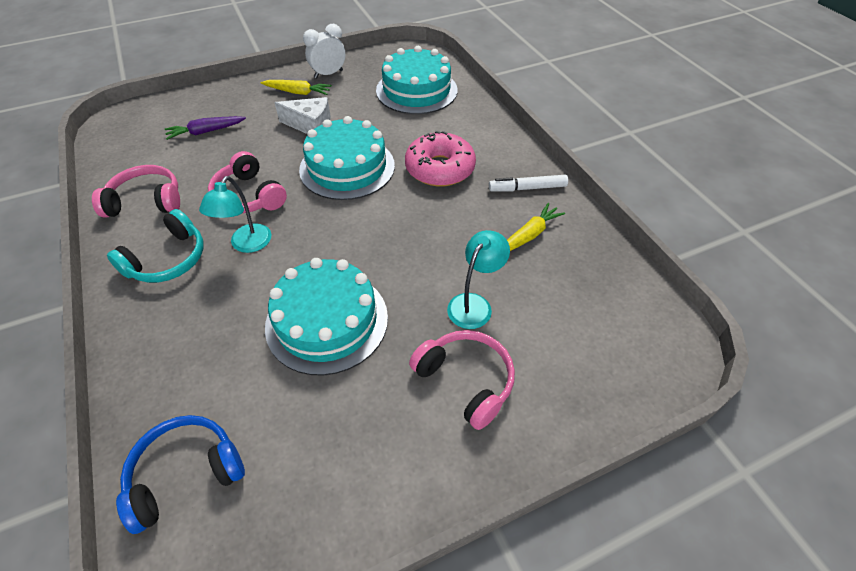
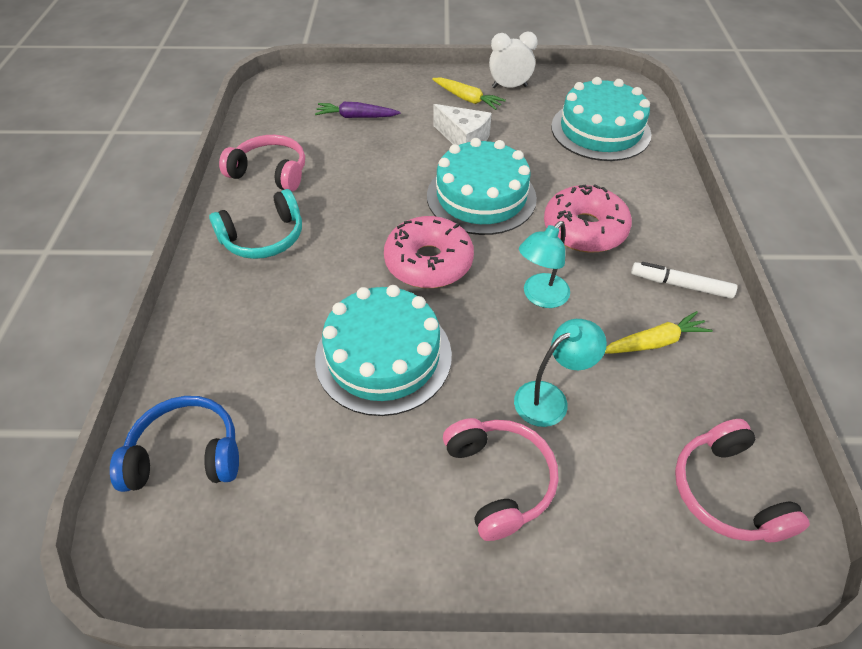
camera: 25 degrees right, 0 degrees up
turquoise lamp [199,176,272,253] -> turquoise lamp moved to [519,221,570,308]
pink headphones [208,151,287,213] -> pink headphones moved to [675,419,810,542]
none -> pink donut [384,216,474,288]

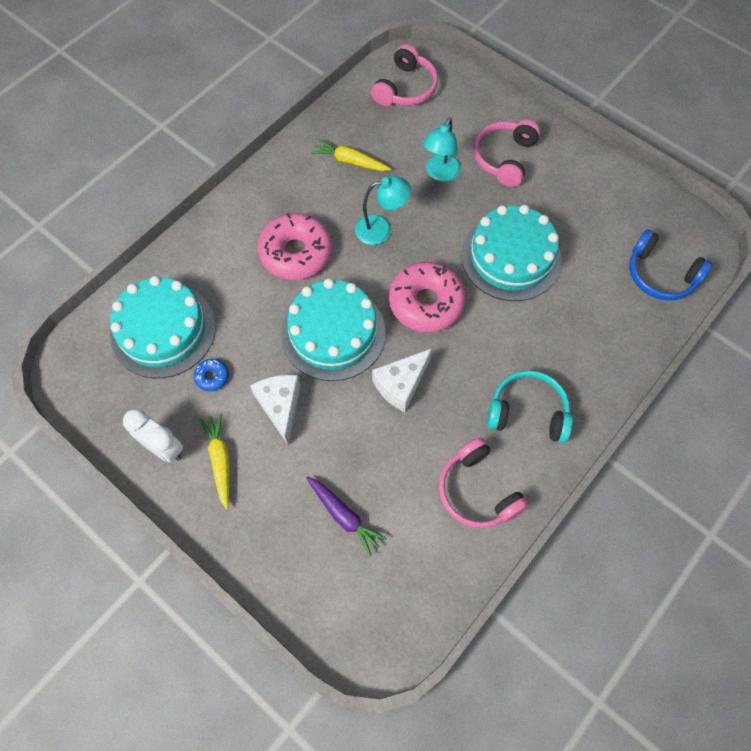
camera: 140 degrees left, 15 degrees up
turquoise lamp [514,319,607,427] -> turquoise lamp turned 75 degrees counterclockwise [423,118,461,182]
white marker [631,262,737,299] -> none
none -> blue donut [194,359,229,391]
none -> white cheese [372,348,432,412]

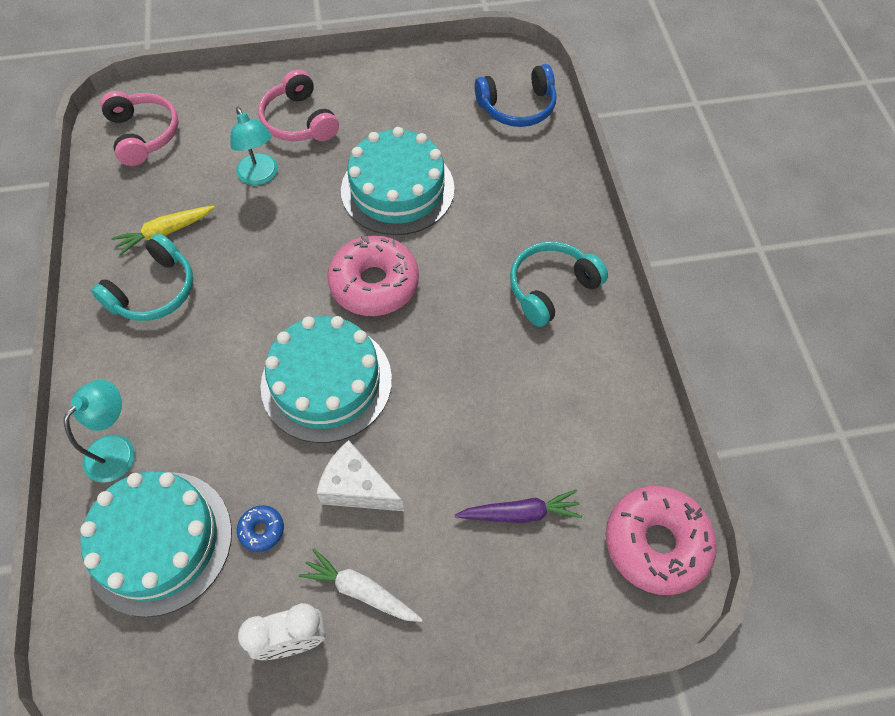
camera: 50 degrees left, 5 degrees down
yellow carrot [199,413,229,510] -> white carrot [299,549,423,622]
pink donut [258,213,332,280] -> pink donut moved to [606,486,717,595]
turquoise lamp [355,176,411,245] -> turquoise lamp moved to [64,380,135,483]
white cheese [372,348,432,412] -> none
pink headphones [439,438,529,528] -> none
none -> turquoise headphones [91,233,193,321]

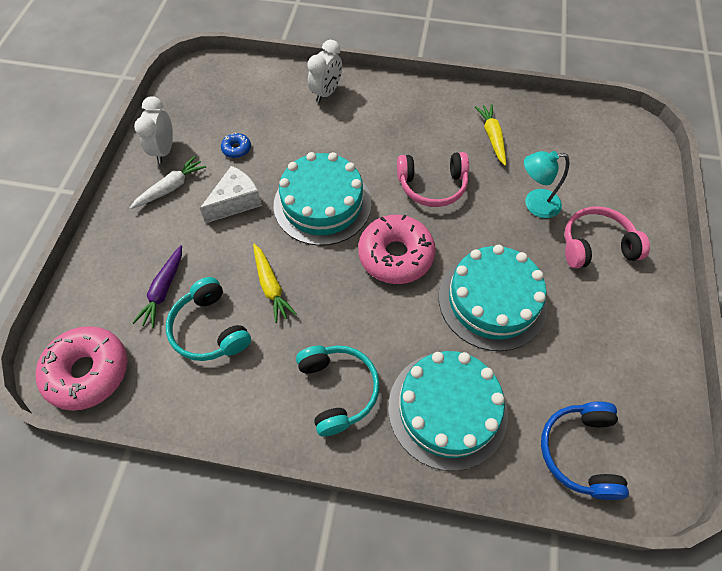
camera: 110 degrees right, 0 degrees up
turquoise lamp [64,380,135,483] -> white clock [307,40,342,103]
turquoise cake [80,471,232,617] -> turquoise cake moved to [388,351,508,471]
turquoise headphones [91,233,193,321] -> turquoise headphones moved to [166,277,251,361]
pink headphones [100,91,179,166] -> pink headphones moved to [397,152,469,207]
none -> yellow carrot [253,244,297,323]

